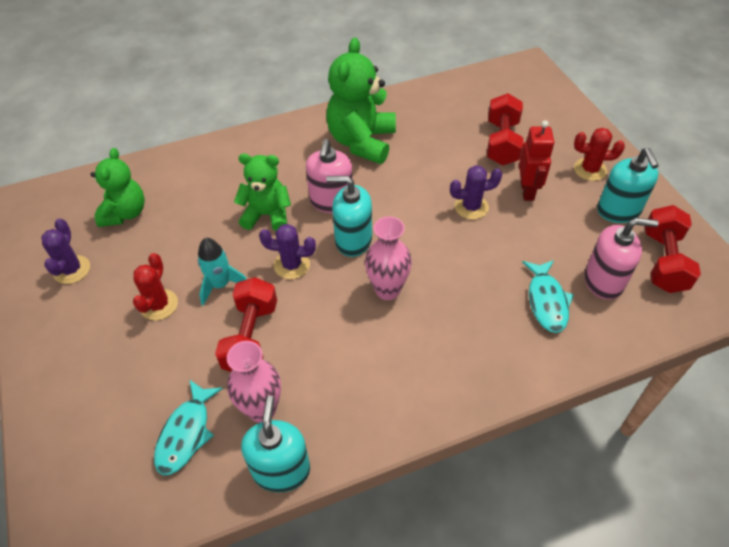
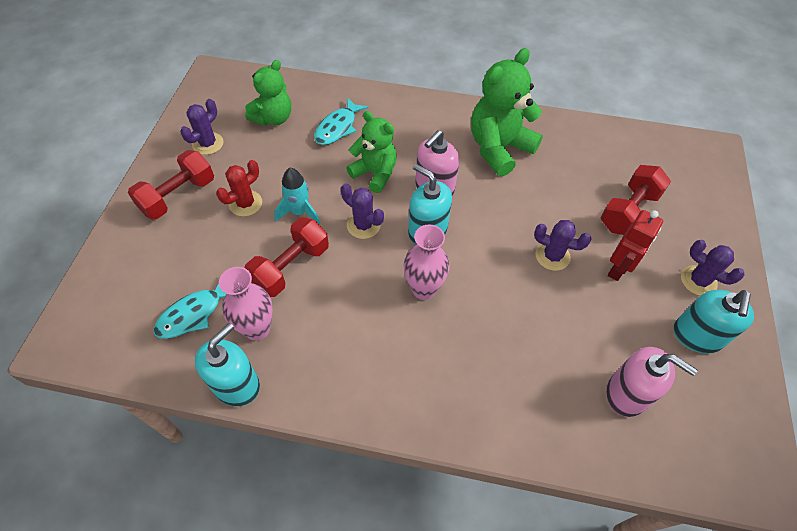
camera: 30 degrees right, 5 degrees up
turquoise fish [522,260,574,333] -> turquoise fish moved to [314,97,368,145]
red cactus [574,128,625,181] -> purple cactus [681,240,745,296]
red dumbbell [645,205,701,293] -> red dumbbell moved to [128,150,214,220]

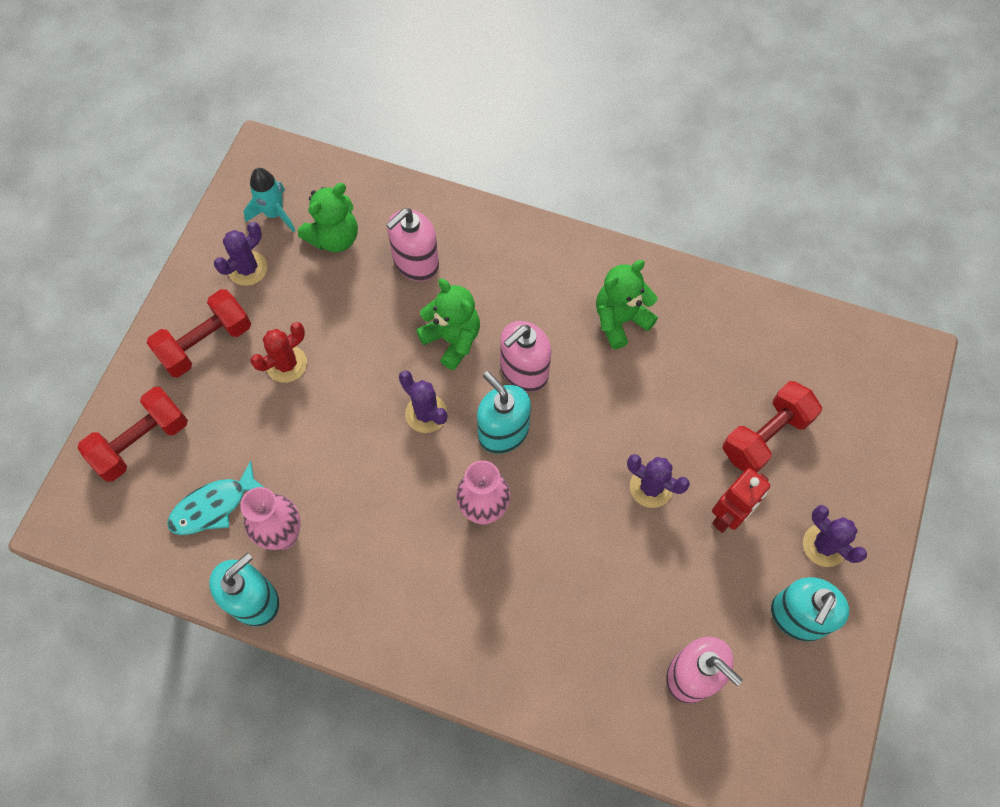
camera: 10 degrees right, 10 degrees up
red dumbbell [245,217,329,297] -> red dumbbell moved to [78,387,188,482]
turquoise rocket [274,168,320,225] -> turquoise rocket moved to [243,168,295,232]
turquoise fish [314,97,368,145] -> pink soap dispenser [386,208,439,281]
green teddy bear [471,48,543,176] -> green teddy bear [596,260,658,349], size x0.66

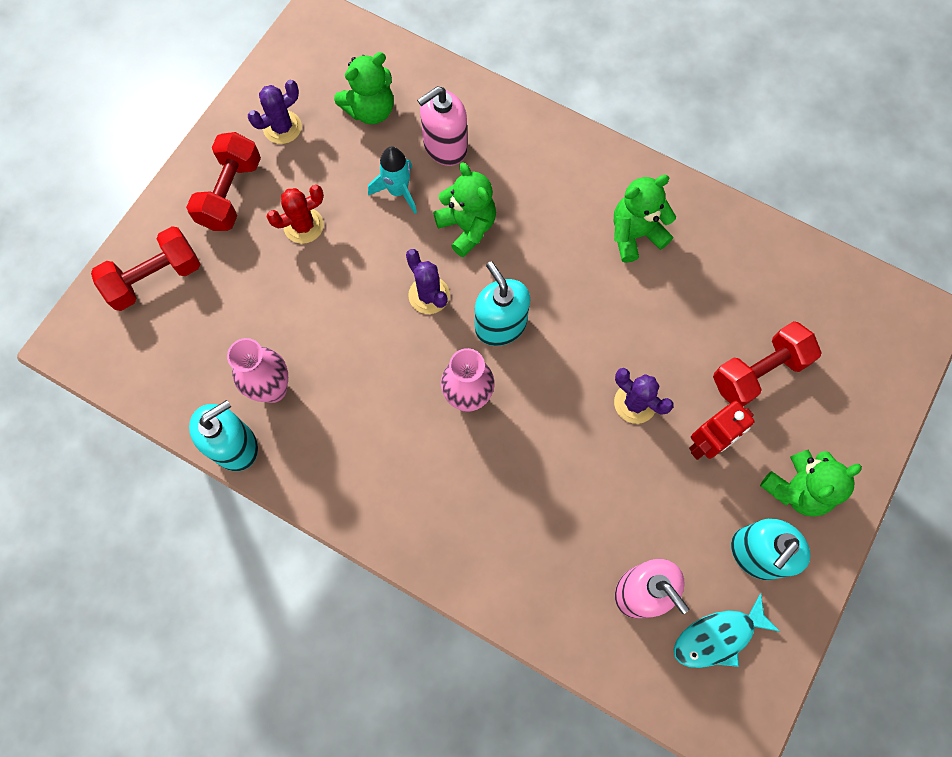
camera: 10 degrees right, 5 degrees up
red dumbbell [147,289,251,377] -> red dumbbell turned 45 degrees counterclockwise [186,132,261,231]
turquoise fish [167,461,265,535] -> turquoise fish moved to [674,593,781,668]
turquoise rocket [243,168,295,232] -> turquoise rocket moved to [368,147,417,214]
pink soap dispenser [500,321,551,392] -> none
purple cactus [803,505,867,567] -> green teddy bear [760,449,862,516]

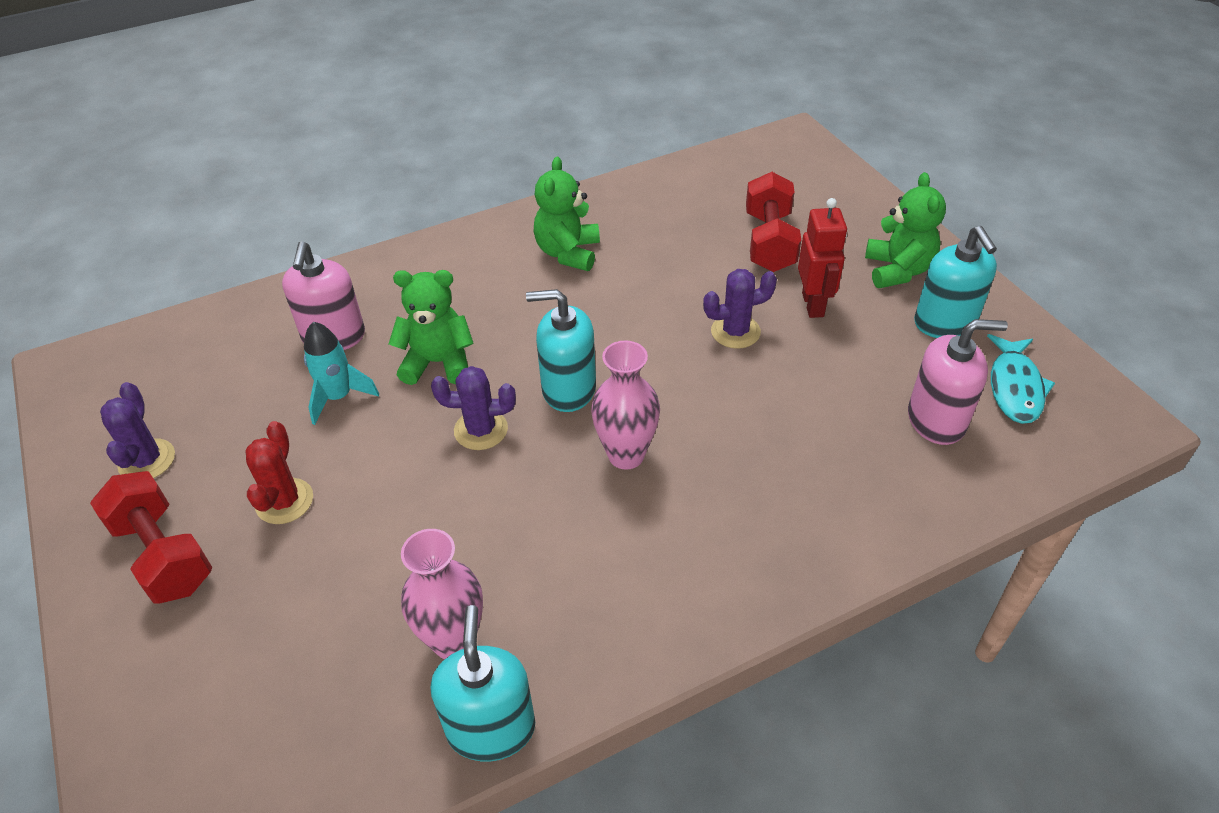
camera: 55 degrees left, 25 degrees down
red dumbbell [91,226,200,311] -> none
green teddy bear [334,52,394,124] -> none

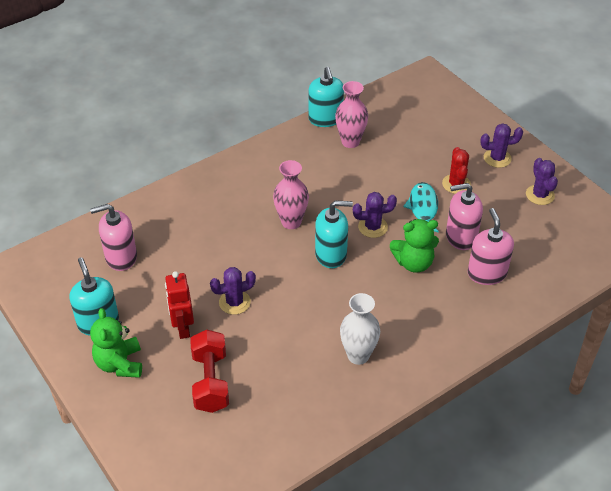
camera: 170 degrees right, 0 degrees up
red dumbbell [90,471,213,604] -> purple cactus [480,123,523,168]
turquoise rocket [304,322,379,425] -> pink soap dispenser [446,183,483,250]
green teddy bear [534,157,600,271] -> white vase [340,293,380,365]
turquoise fish [987,334,1055,424] -> turquoise fish moved to [403,182,439,233]

